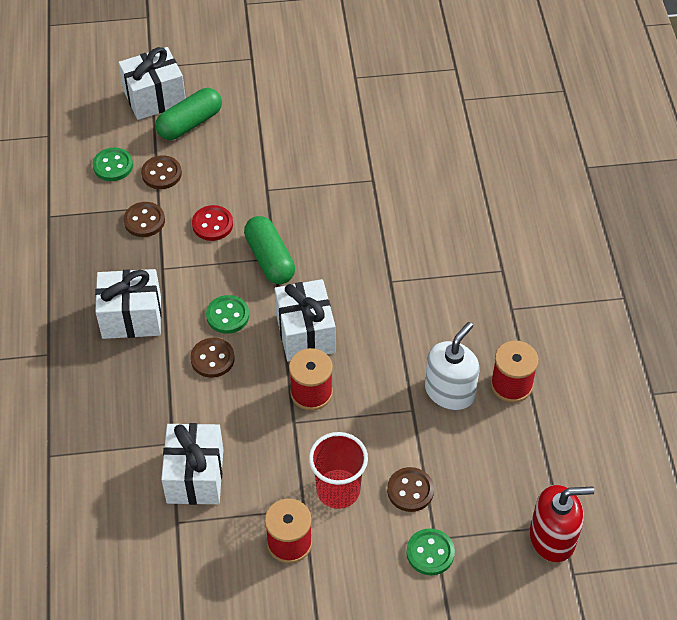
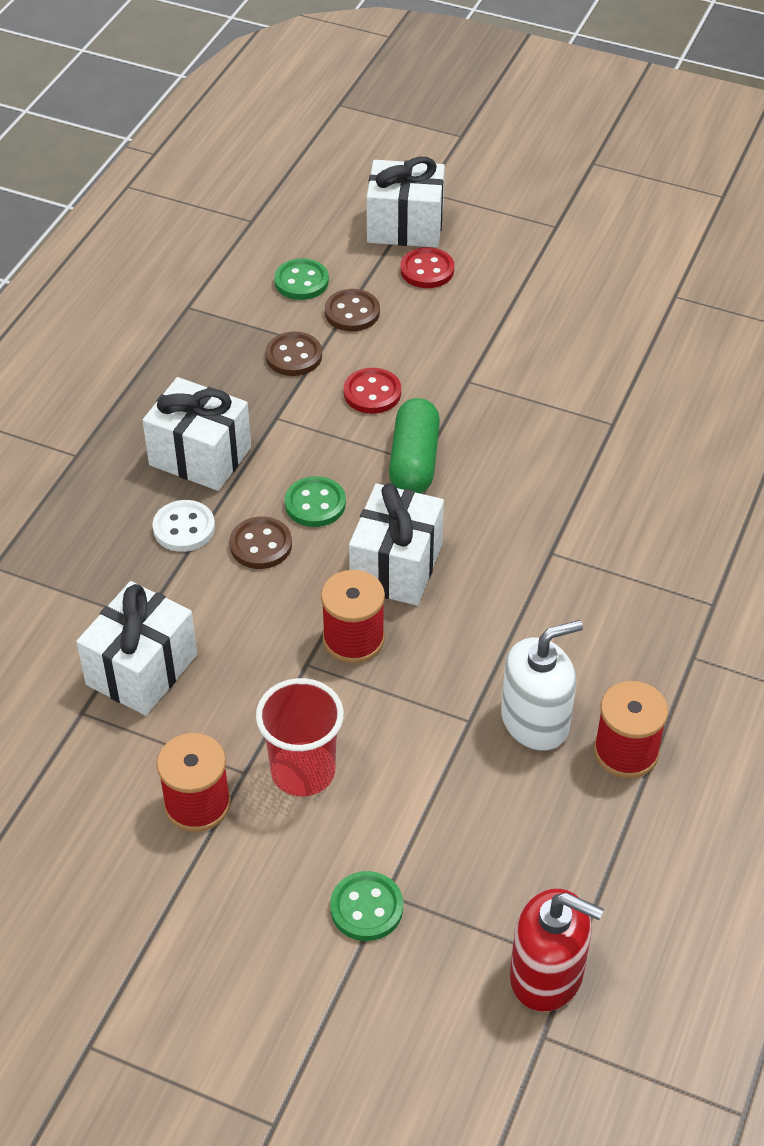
camera: 30 degrees right, 5 degrees down
green capsule [155,88,222,140] -> red button [400,247,454,288]
brown button [387,467,434,512] -> none
none -> white button [152,500,215,552]

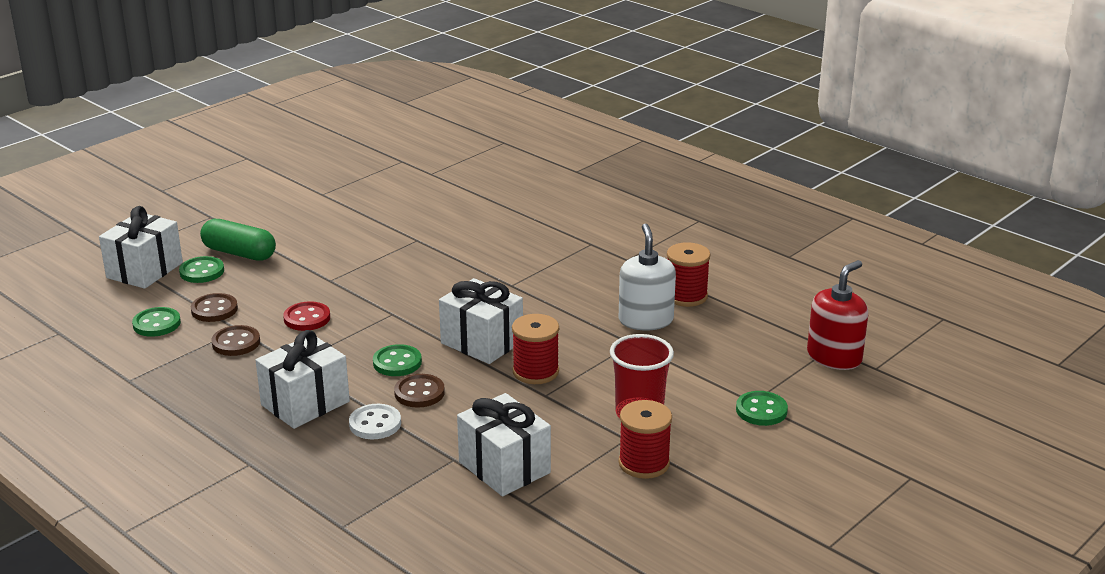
camera: 70 degrees left, 20 degrees down
green capsule [389,398,440,493] -> green capsule moved to [200,219,276,261]
red button [400,247,454,288] -> green button [179,256,224,283]

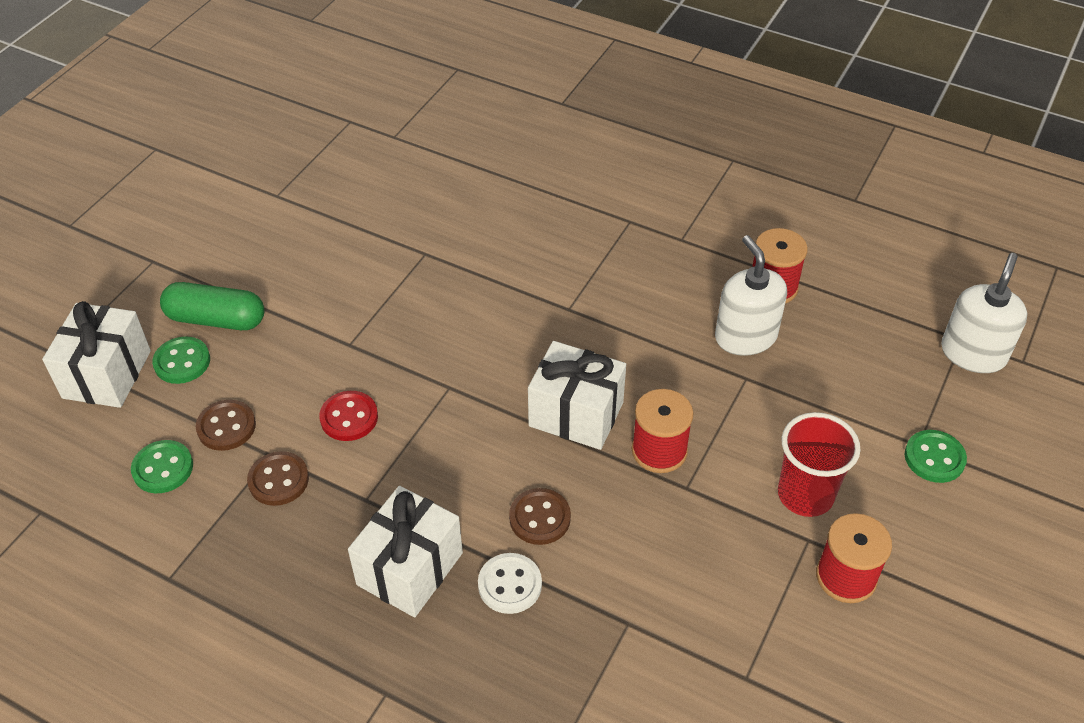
camera: 15 degrees left, 20 degrees up
green button [373,344,422,376] -> none
white gift [457,393,551,496] -> none
red soap dispenser [807,260,868,370] -> white soap dispenser [941,253,1028,373]

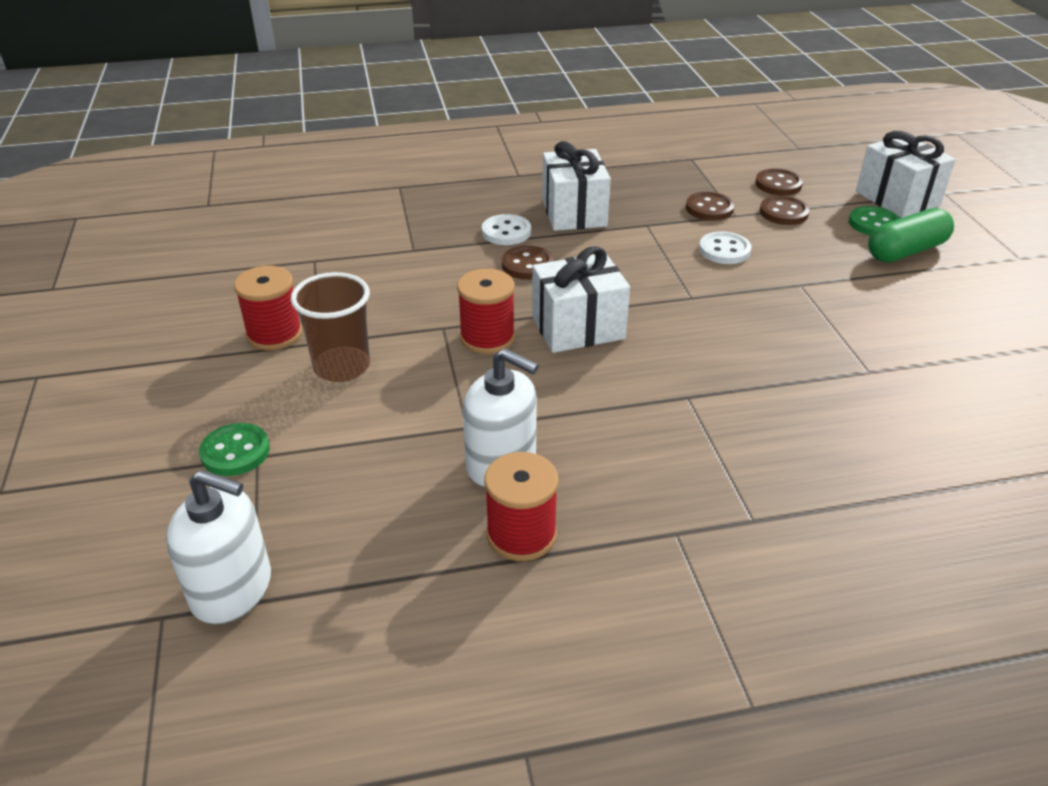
camera: 140 degrees right, 10 degrees down
green button [131,440,193,493] -> brown button [755,168,803,196]
red button [319,391,378,441] -> white button [699,232,751,264]
red cup [778,412,861,517] -> brown cup [291,272,370,382]
white soap dispenser [941,253,1028,373] -> white soap dispenser turned 60 degrees counterclockwise [166,469,271,624]

